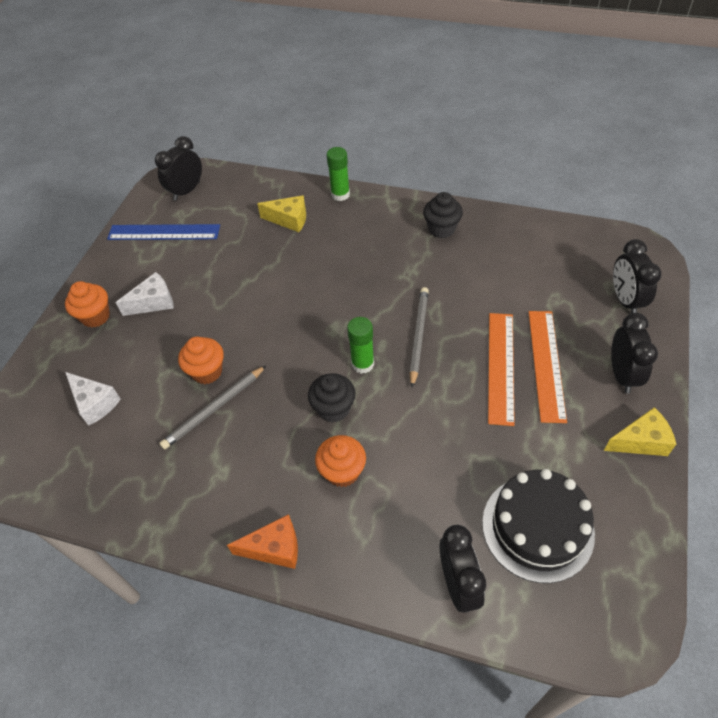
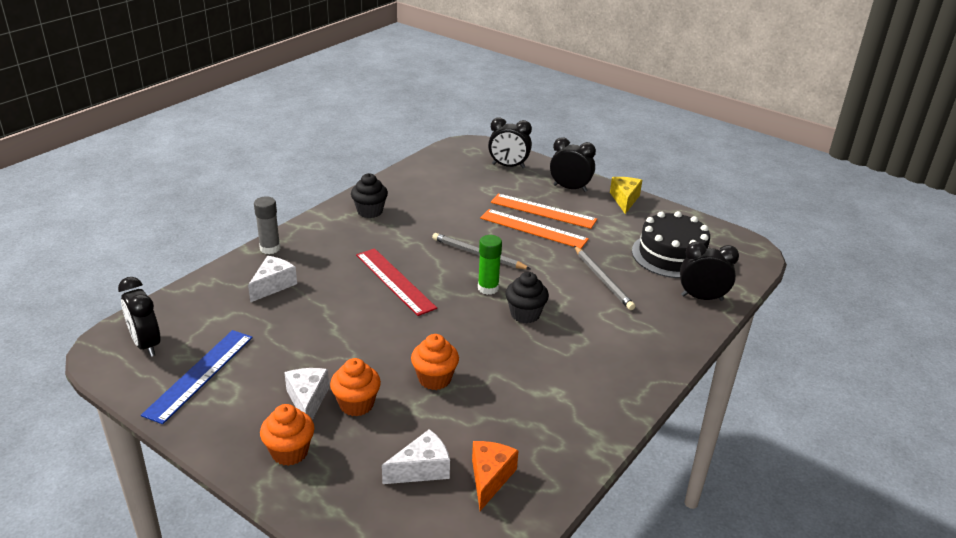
camera: 75 degrees left, 20 degrees down
grey pencil [159,365,267,450] -> grey pencil moved to [574,246,636,310]
orange cheese [227,514,298,569] -> orange cheese moved to [472,441,519,511]
yellow cheese [257,195,306,232] -> white cheese [248,256,297,303]
orange cupcake [315,435,366,487] -> orange cupcake moved to [330,358,381,417]
green glue stick [327,147,350,201] -> grey glue stick [254,196,280,254]
none -> red ruler [356,248,437,316]

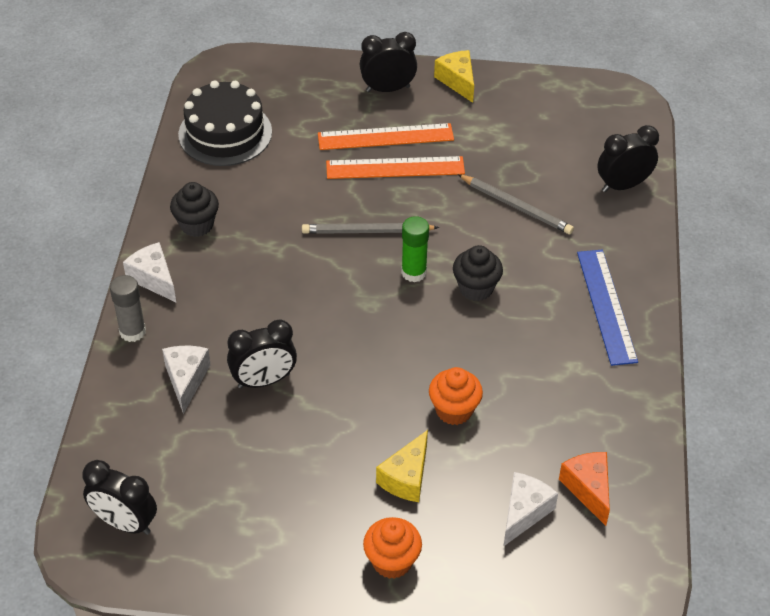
camera: 30 degrees left, 15 degrees up
blue ruler [141,330,253,424] -> blue ruler moved to [577,250,638,366]
white cheese [284,368,329,420] -> white cheese moved to [123,242,176,302]
orange cupcake [330,358,381,417] -> yellow cheese [376,430,428,502]
red ruler [356,248,437,316] -> none
black clock [488,118,532,168] -> black clock moved to [227,320,297,389]
black cake [632,211,710,278] -> black cake moved to [178,80,272,166]

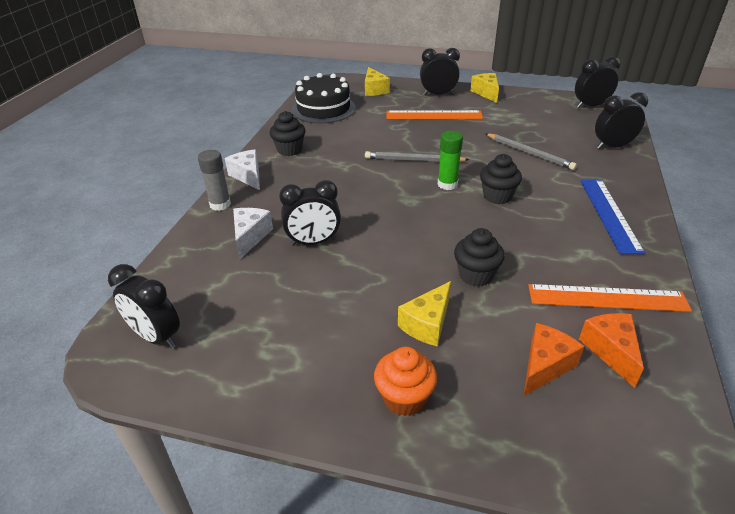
camera: 10 degrees right, 10 degrees down
orange ruler [326,156,465,179] -> orange ruler moved to [528,284,692,312]
orange cupcake [429,367,483,425] -> black cupcake [454,228,505,287]
white cheese [503,472,558,547] -> orange cheese [524,323,584,396]
none -> yellow cheese [365,67,390,96]
none -> black clock [575,56,621,108]

